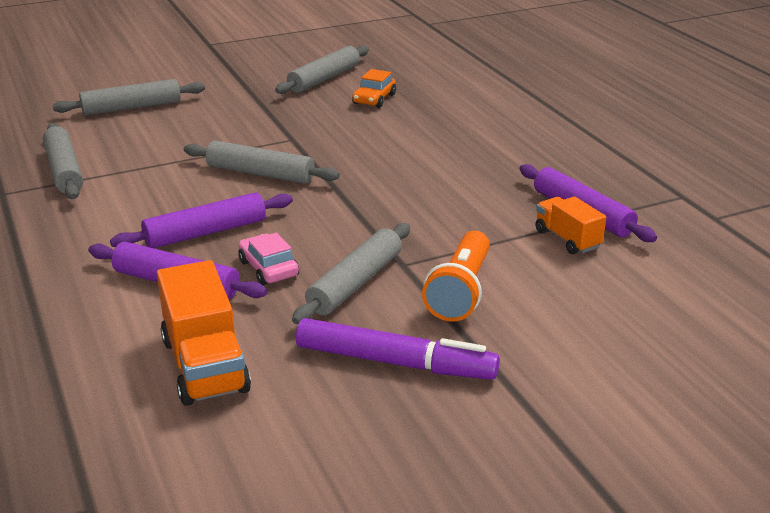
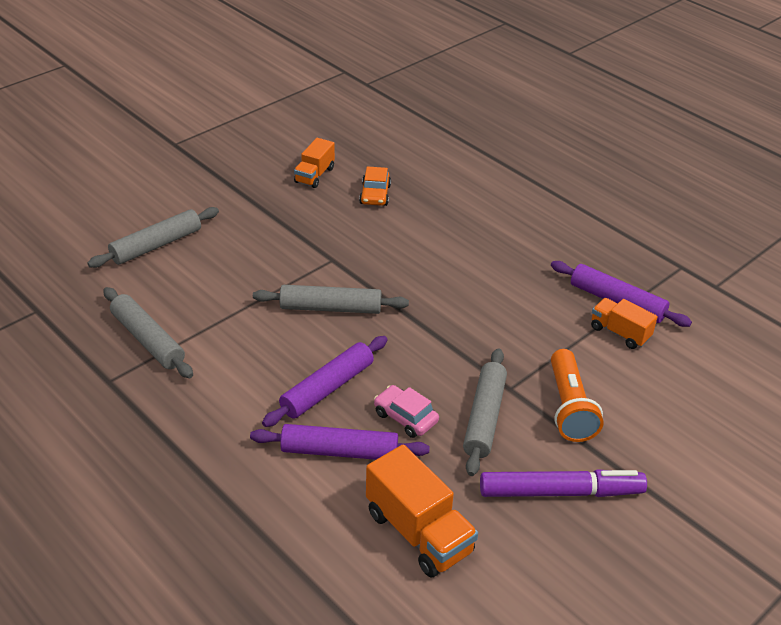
camera: 20 degrees left, 10 degrees up
grey rolling pin [275,46,369,94] -> orange truck [294,138,335,188]

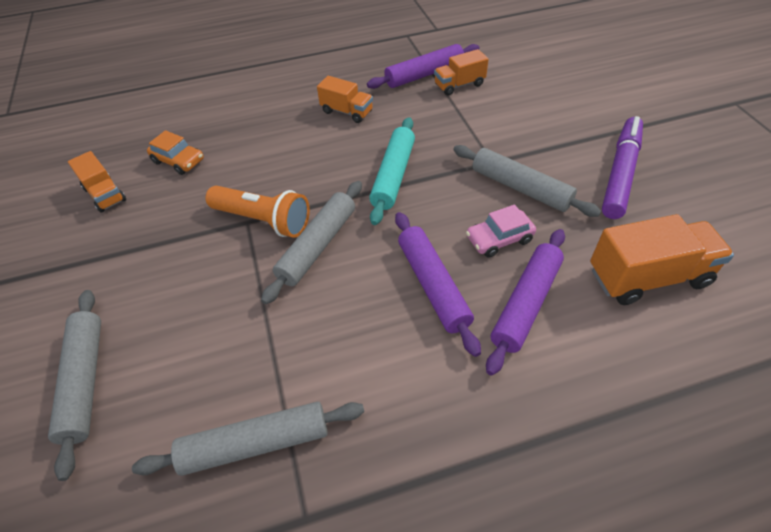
camera: 60 degrees left, 10 degrees up
orange flashlight [551,349,604,442] -> orange flashlight moved to [205,186,310,238]
none -> orange truck [317,76,373,123]
none -> turquoise rolling pin [369,117,415,225]

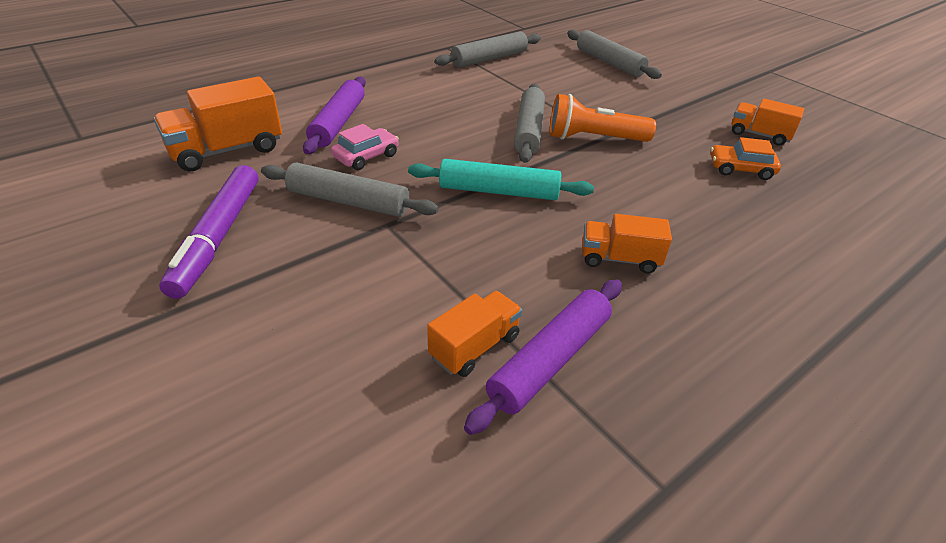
camera: 155 degrees right, 10 degrees down
turquoise rolling pin [369,117,415,225] -> turquoise rolling pin turned 75 degrees counterclockwise [408,159,594,200]
purple rolling pin [395,212,481,357] -> none

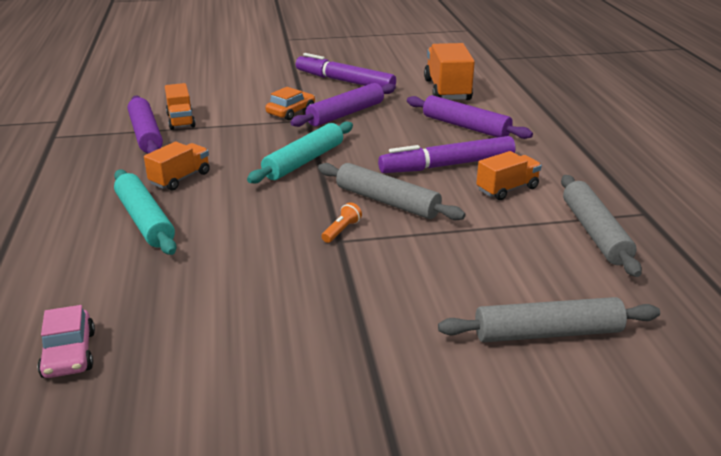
camera: 120 degrees right, 10 degrees down
grey rolling pin [261,162,439,217] -> purple rolling pin [290,83,396,127]
pink car [331,124,399,170] -> pink car moved to [37,305,95,378]
orange flashlight [549,94,656,142] -> orange flashlight [321,202,362,243], size x0.45
orange car [711,137,781,180] -> orange car moved to [265,87,315,120]
orange truck [731,99,804,146] -> orange truck moved to [476,151,542,200]
none -> turquoise rolling pin [114,169,177,255]
none -> purple marker [378,136,516,173]

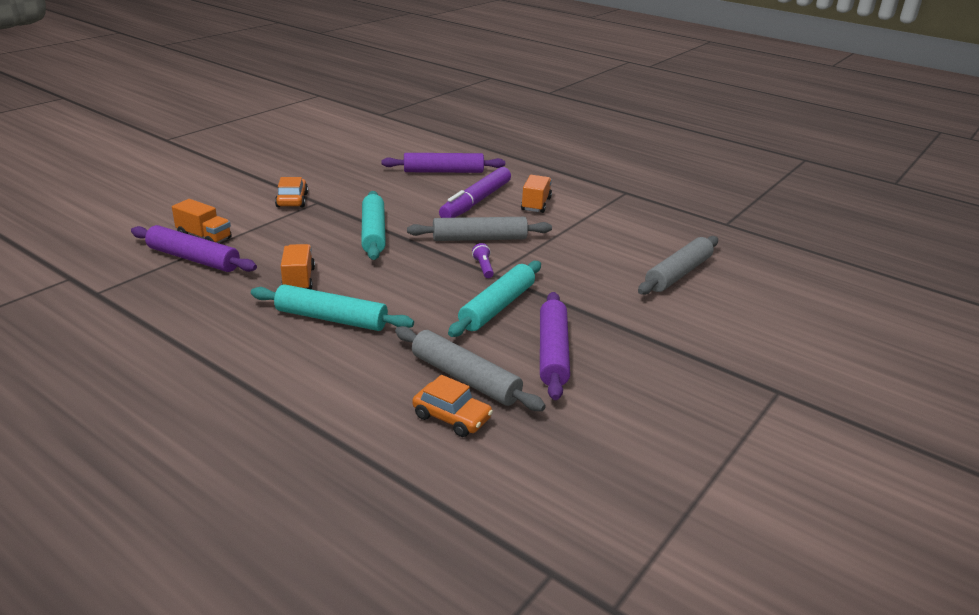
camera: 45 degrees left, 0 degrees up
pink car [37,305,95,378] -> orange car [412,375,493,437]
purple rolling pin [290,83,396,127] -> purple rolling pin moved to [540,292,570,400]
purple marker [296,53,396,87] -> none
orange flashlight [321,202,362,243] -> purple flashlight [472,243,494,278]
orange truck [424,43,475,100] -> none
grey rolling pin [561,175,642,277] -> grey rolling pin moved to [395,326,546,411]
none -> turquoise rolling pin [448,261,541,337]

